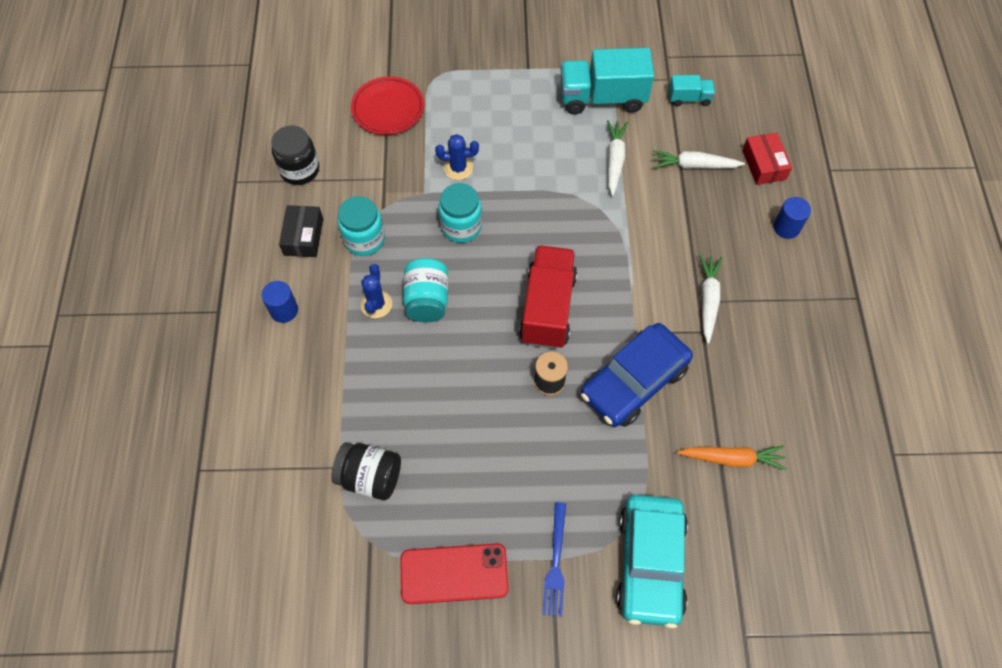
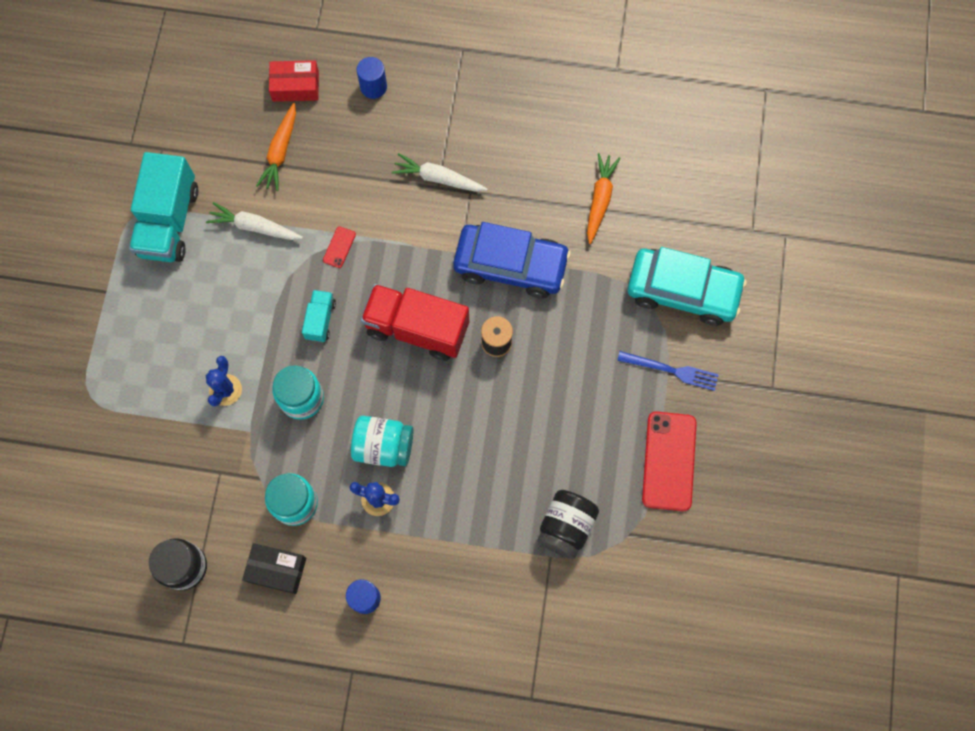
camera: 80 degrees left, 10 degrees up
red plate [351,76,424,135] -> none
blue car [581,323,693,427] -> blue car turned 45 degrees counterclockwise [453,222,571,298]
white carrot [653,150,745,169] -> orange carrot [256,103,296,191]
turquoise truck [669,75,715,107] -> turquoise truck moved to [302,290,336,342]
none -> red phone [323,226,356,268]

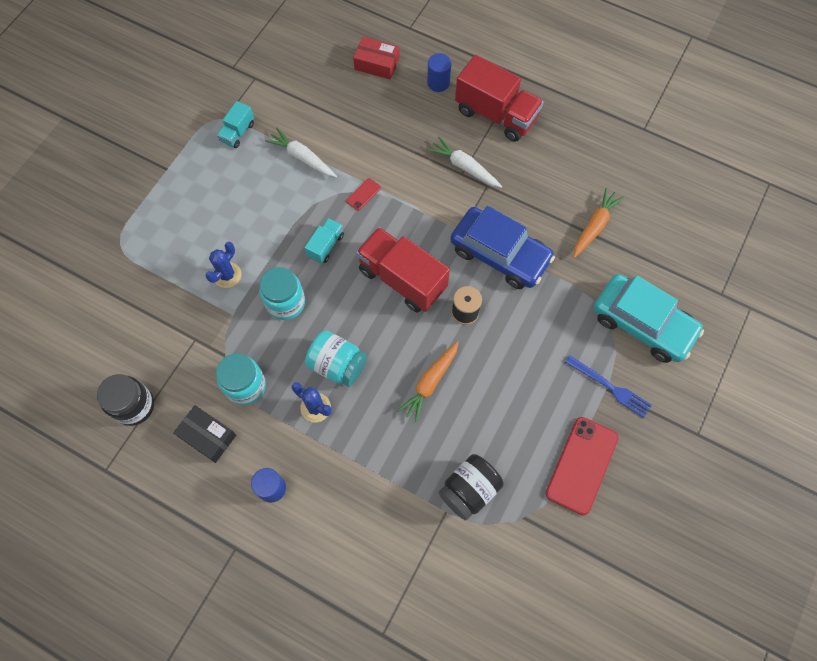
camera: 20 degrees right, 5 degrees down
turquoise truck [129,152,198,262] -> turquoise truck [217,101,254,148], size x0.49
orange carrot [256,103,296,191] -> orange carrot moved to [397,341,459,423]
none -> red truck [455,55,544,142]

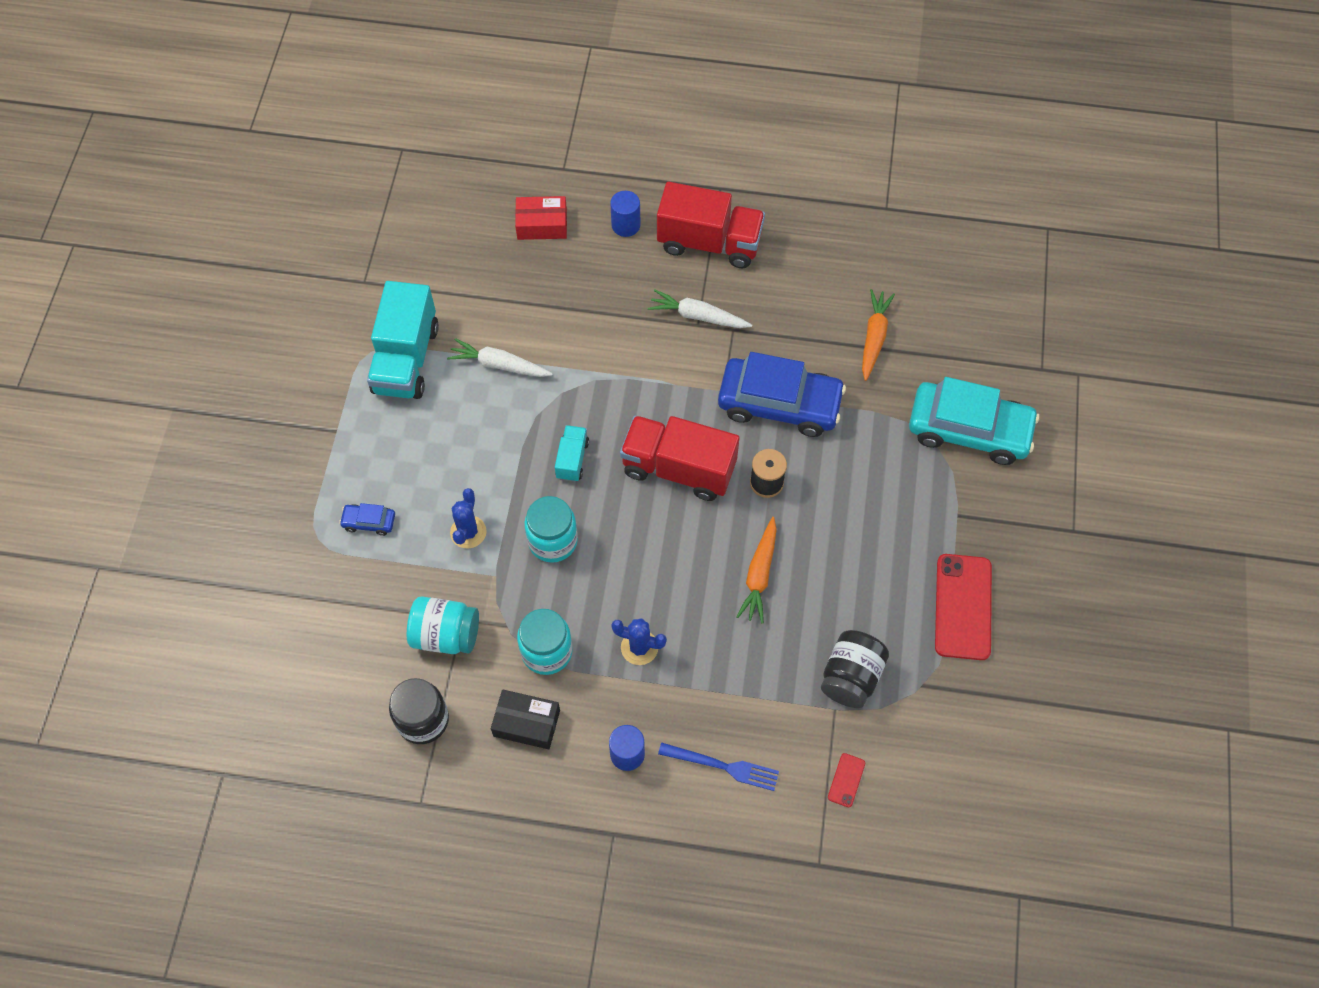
camera: 20 degrees left, 5 degrees down
turquoise truck [217,101,254,148] -> turquoise truck [367,281,439,399], size x2.02
turquoise jar [305,331,367,387] -> turquoise jar moved to [407,596,479,654]
red phone [346,178,381,211] -> red phone moved to [828,753,865,807]
blue fork [565,355,652,418] -> blue fork moved to [658,742,779,791]
none -> blue car [339,503,395,536]

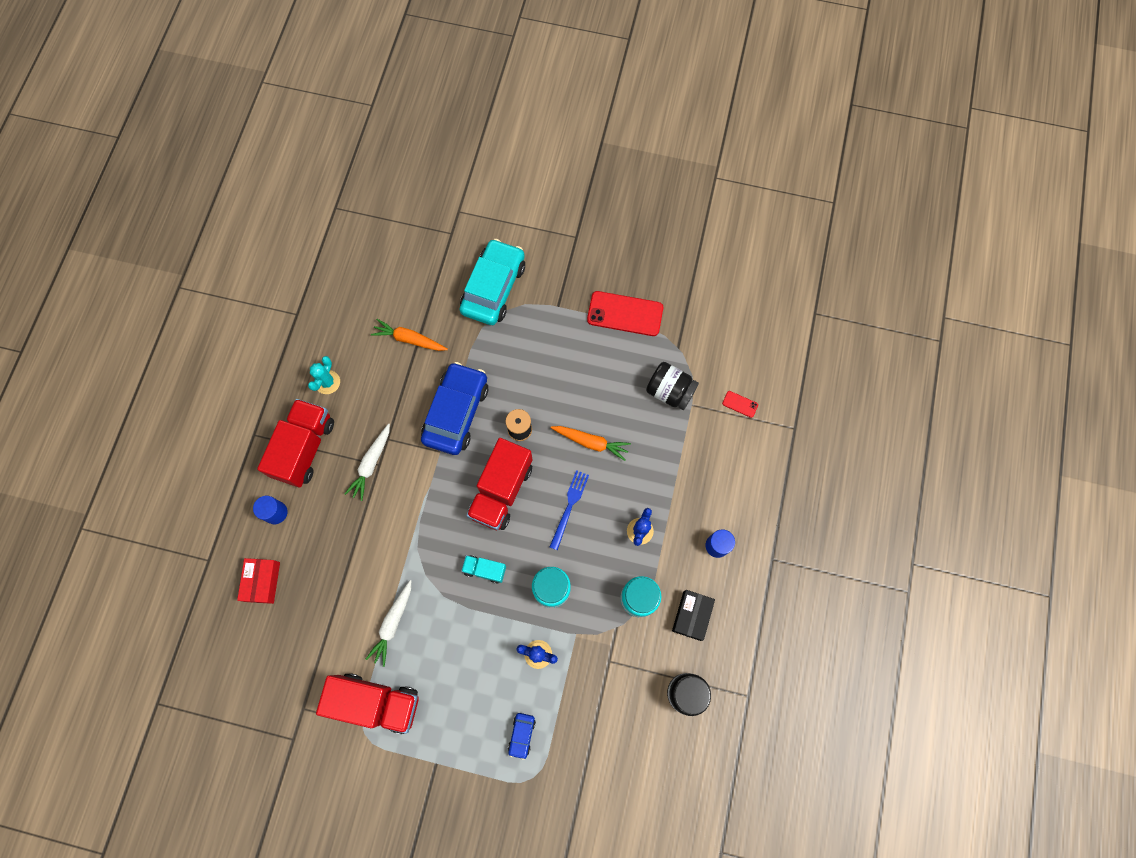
camera: 85 degrees left, 10 degrees up
turquoise truck [367,281,439,399] -> red truck [316,673,419,734]
turquoise jar [407,596,479,654] -> none
blue fork [658,742,779,791] -> blue fork moved to [550,470,589,550]
none -> turquoise cactus [308,356,340,394]

